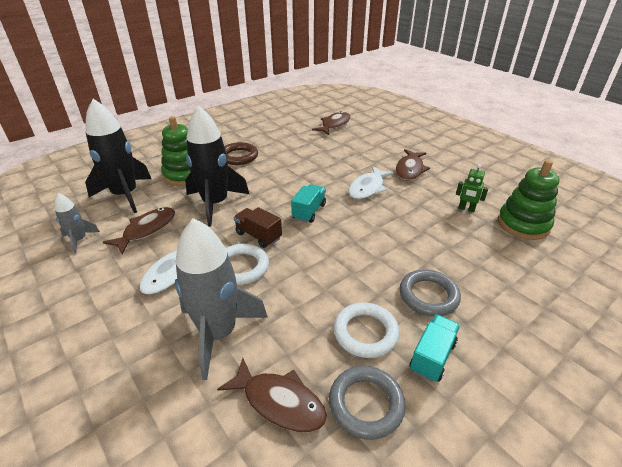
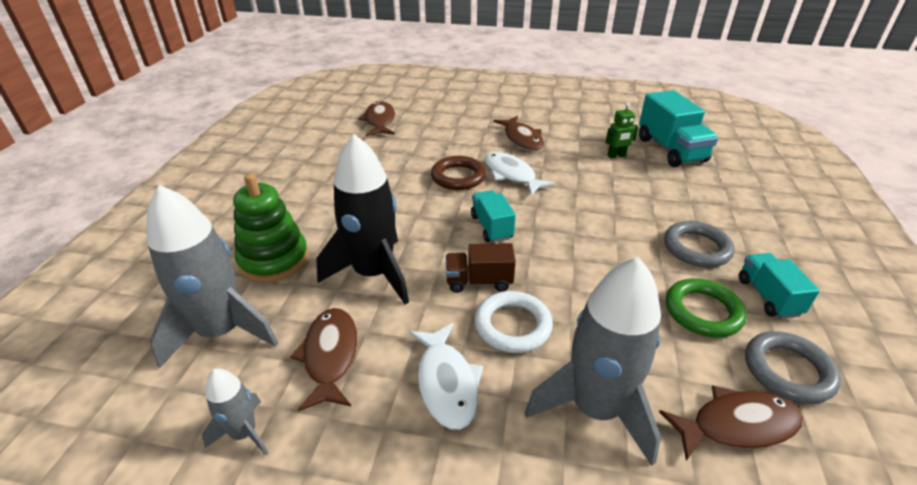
camera: 40 degrees left, 0 degrees up
black rocket [85,99,151,213] -> grey rocket [147,185,278,369]
brown ring [224,142,258,165] -> brown ring moved to [431,156,486,190]
white ring [334,303,399,358] -> green ring [666,278,747,337]
white fish [348,166,394,199] -> white fish turned 150 degrees clockwise [485,152,555,196]
green stacking toy [498,160,559,240] -> turquoise truck [639,90,718,167]

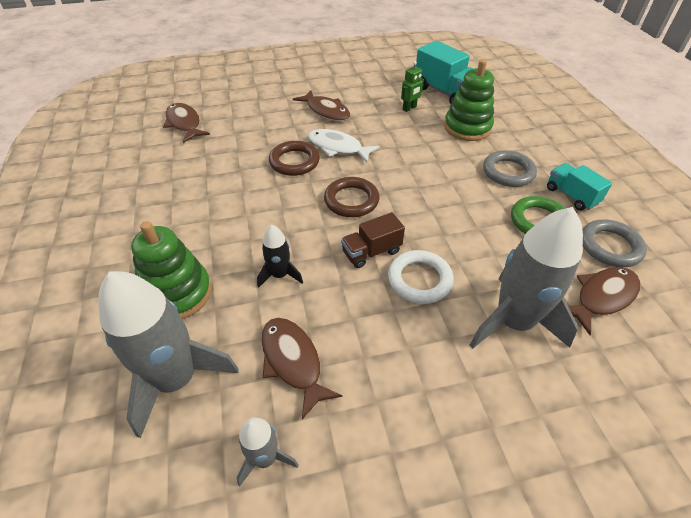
camera: 25 degrees left, 10 degrees up
black rocket [317,134,409,305] -> black rocket [257,225,303,288], size x0.50
white fish [409,323,483,430] -> none
turquoise truck [471,190,516,242] -> brown ring [324,177,380,217]
none -> green stacking toy [444,59,494,141]

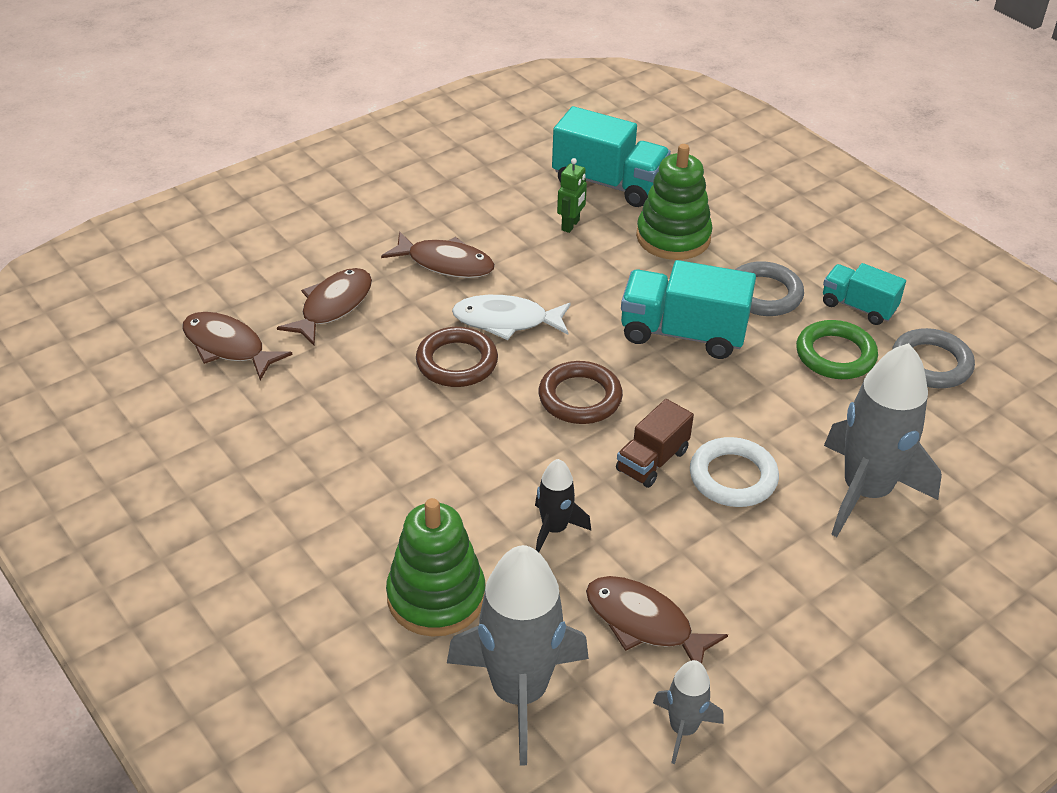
camera: 25 degrees left, 5 degrees down
brown fish [568,267,640,335] -> brown fish moved to [277,268,372,345]
none -> turquoise truck [621,260,756,359]

